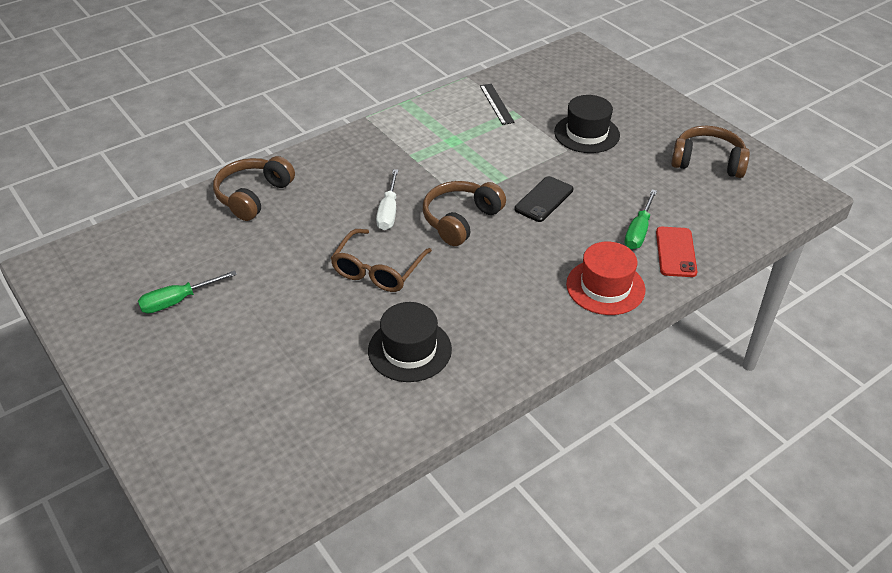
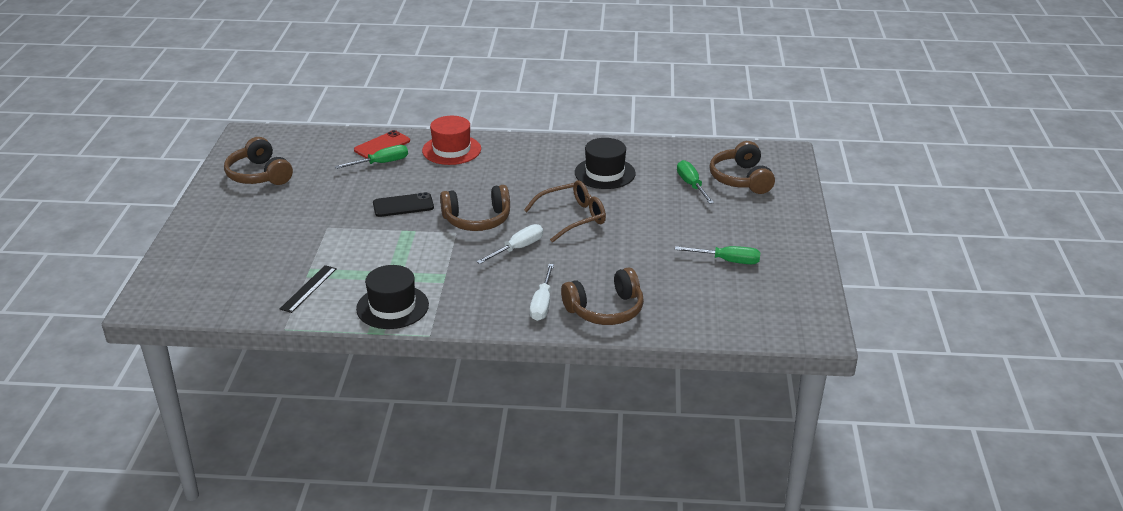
camera: 140 degrees left, 10 degrees down
black hat [554,95,620,153] -> black hat moved to [356,265,429,329]
none -> white screwdriver [530,264,554,321]
none -> green screwdriver [677,160,714,204]
none -> brown headphones [709,141,775,194]

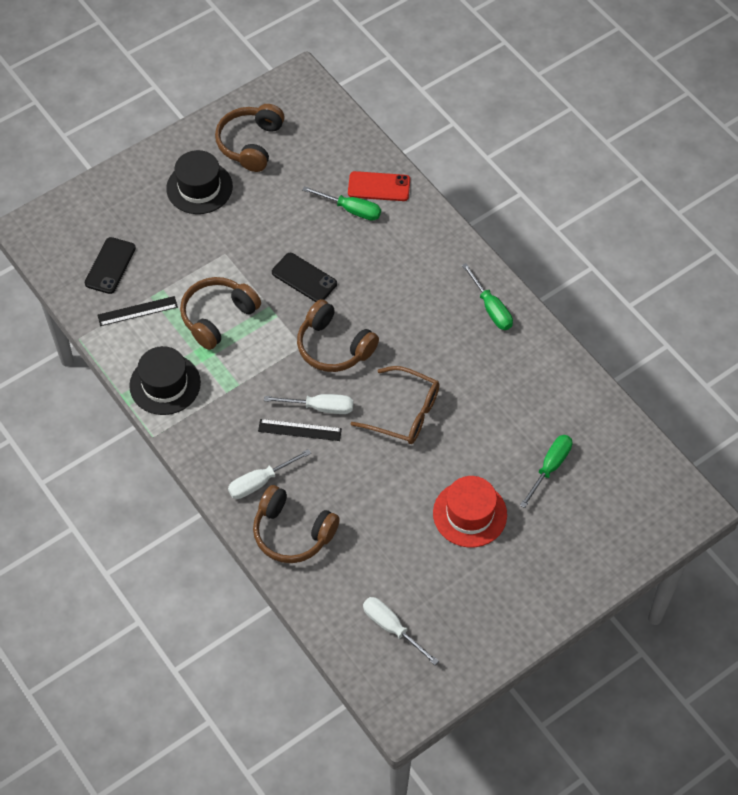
camera: 50 degrees right, 25 degrees up
red hat [422,116,481,165] -> red hat moved to [433,476,507,547]
black hat [575,138,636,189] -> black hat moved to [166,150,233,214]
green screwdriver [675,246,760,264] -> green screwdriver moved to [462,263,513,330]
brown headphones [709,141,775,194] -> brown headphones moved to [180,277,261,350]
none -> black phone [85,237,136,294]
none -> black ruler [258,419,342,441]
none -> white screwdriver [363,597,439,665]

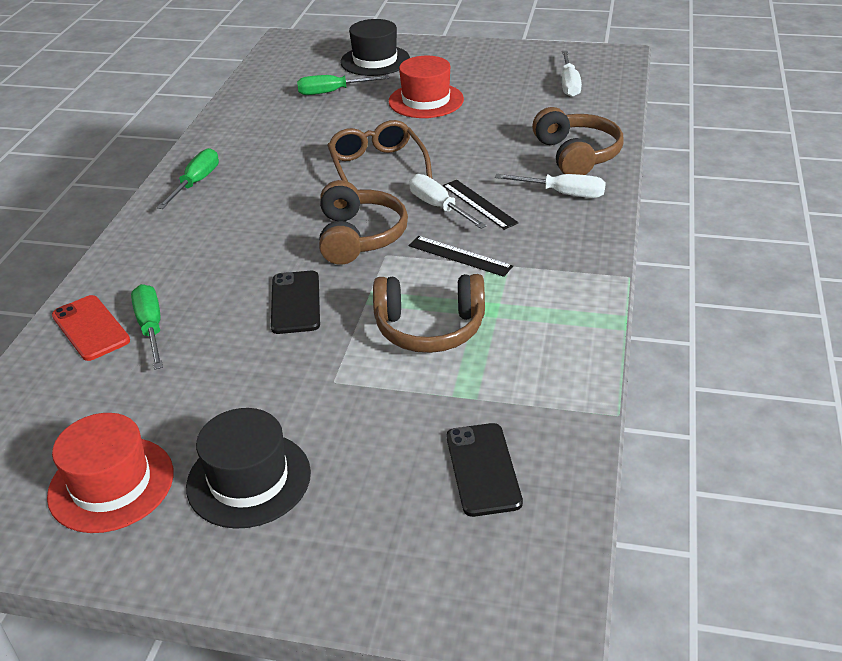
camera: 130 degrees left, 20 degrees down
black phone [85,237,136,294] -> black phone turned 75 degrees counterclockwise [447,423,523,517]
black ruler [98,296,178,326] -> black ruler moved to [409,236,513,277]
black hat [129,346,201,415] -> black hat moved to [340,19,410,76]
brown headphones [215,104,285,172] -> red hat [47,413,174,533]

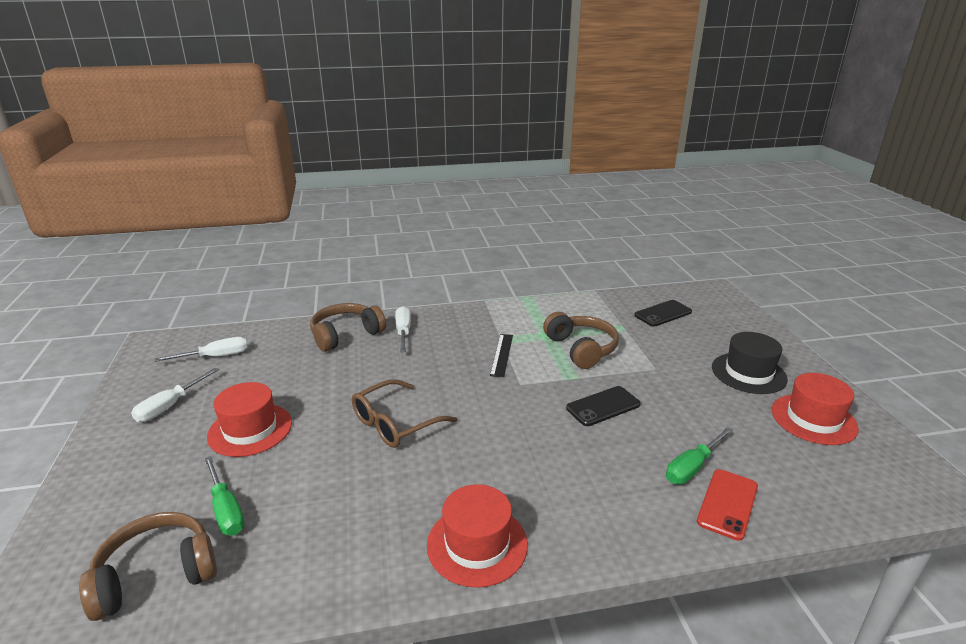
camera: 115 degrees left, 10 degrees down
green screwdriver [157,148,219,209] -> red hat [427,484,528,588]
brown headphones [319,180,408,265] -> brown headphones moved to [79,512,217,621]
black hat [340,19,410,76] -> none
white screwdriver [409,174,487,229] -> white screwdriver moved to [131,367,219,422]
black ruler [443,180,519,230] -> none

